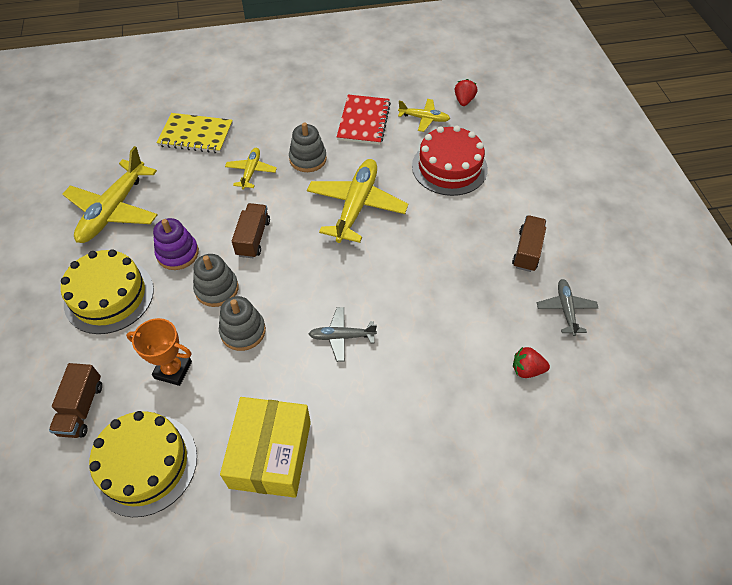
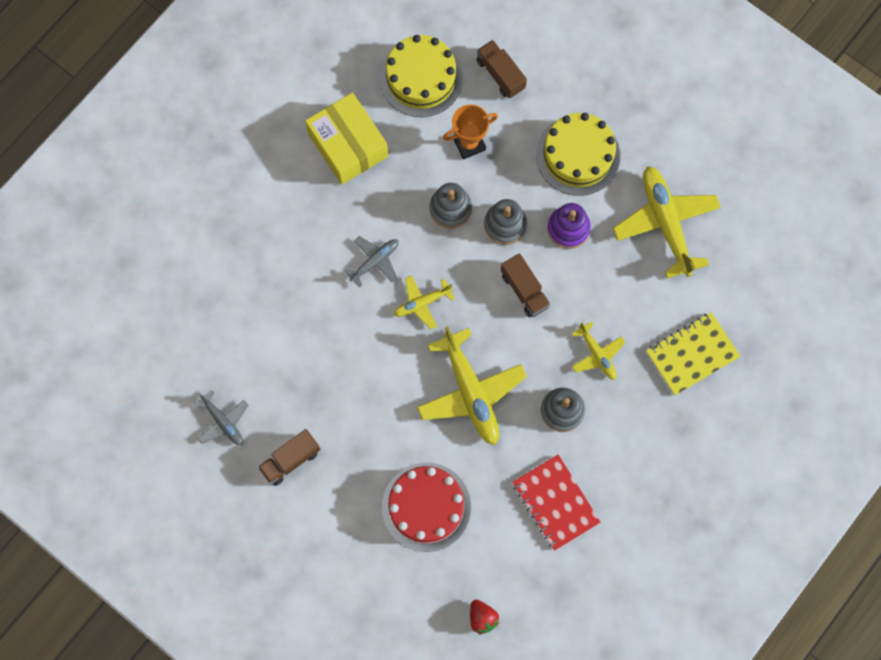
camera: 140 degrees right, 20 degrees up
yellow plane [398,99,450,132] -> yellow plane moved to [394,275,455,330]
brown truck [512,215,546,272] -> brown truck turned 75 degrees clockwise [258,429,321,486]
red strawberry [513,347,550,378] -> none

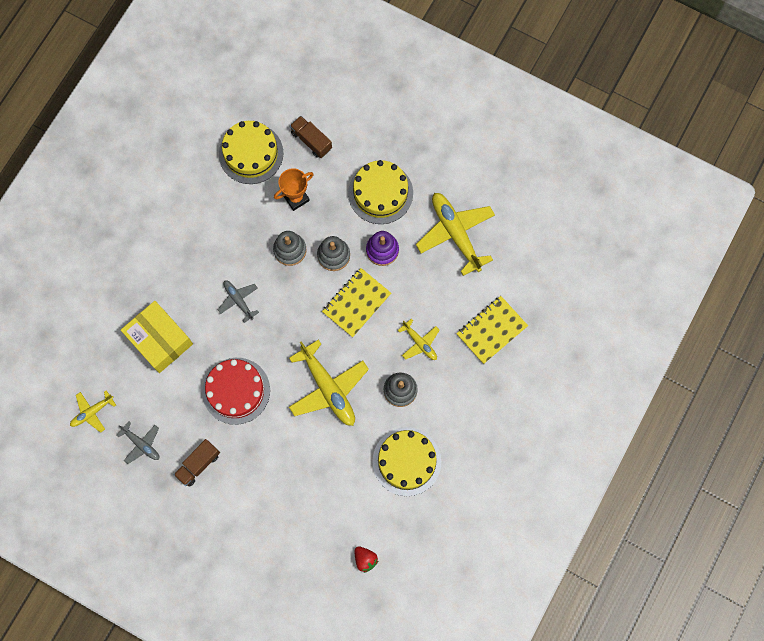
camera: 10 degrees left, 0 degrees up
yellow box [305,92,388,185] -> yellow box moved to [121,301,193,373]
grey plane [344,236,399,288] -> grey plane turned 75 degrees counterclockwise [218,280,259,323]
red cake [382,463,471,552] -> red cake moved to [202,358,270,425]
yellow plane [394,275,455,330] -> yellow plane moved to [70,390,116,433]
brown truck [501,253,551,318] -> yellow notebook [322,268,391,337]
red notebook [512,454,601,551] -> yellow cake [372,427,441,496]

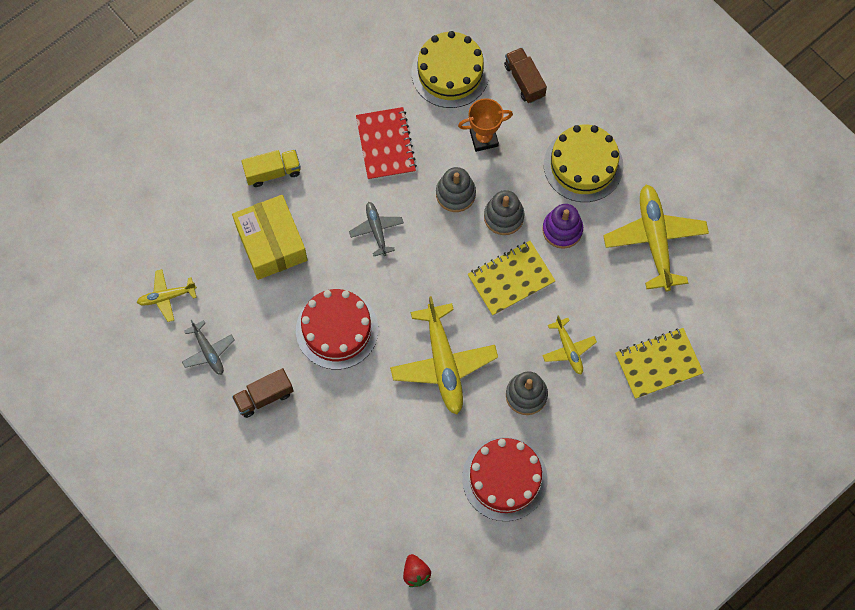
camera: 20 degrees right, 5 degrees down
yellow cake [372,427,441,496] -> red cake [462,437,548,521]
none -> yellow truck [241,150,301,187]
none -> red notebook [356,107,417,180]

